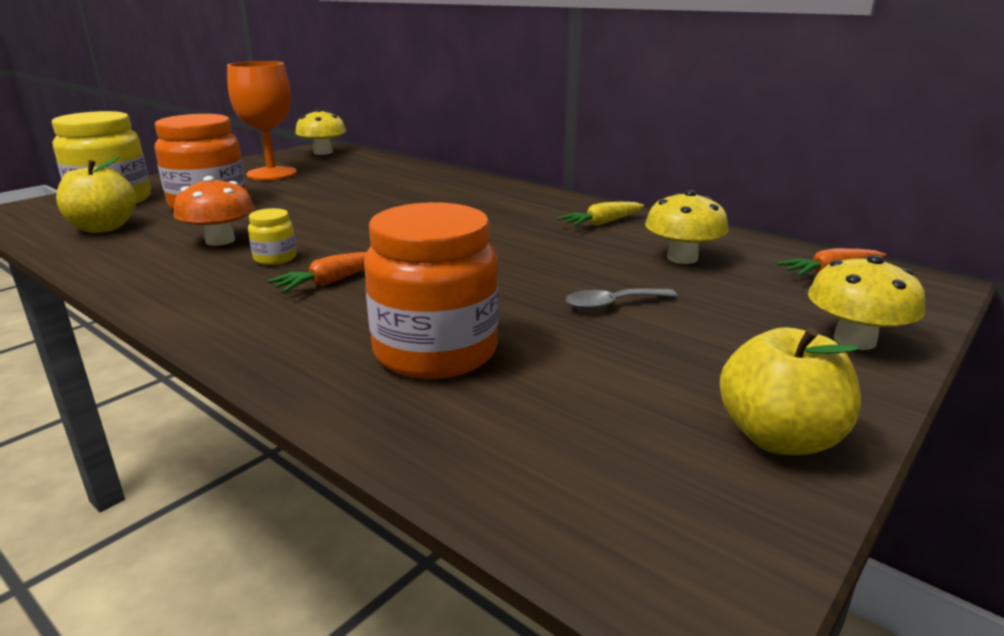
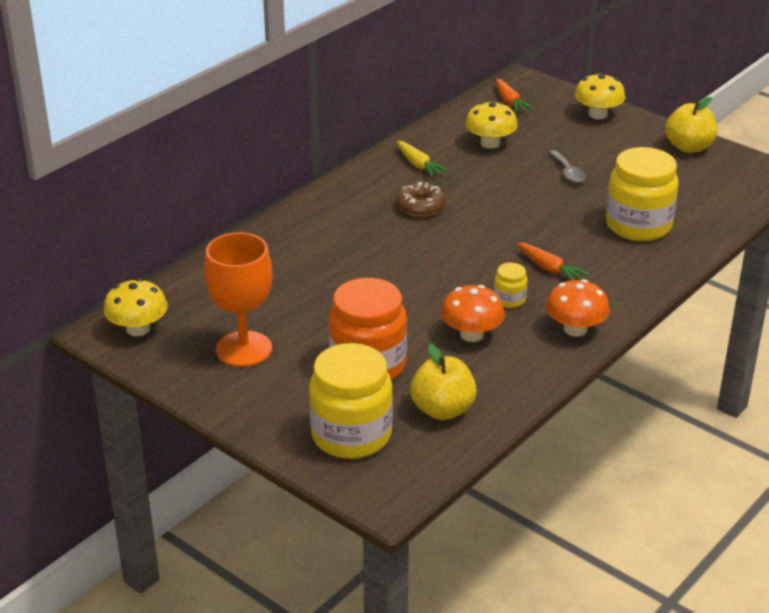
camera: 90 degrees left, 10 degrees up
orange jar [364,202,498,379] -> yellow jar [606,147,679,241]
none -> brown donut [396,182,446,217]
none -> orange mushroom [546,279,610,337]

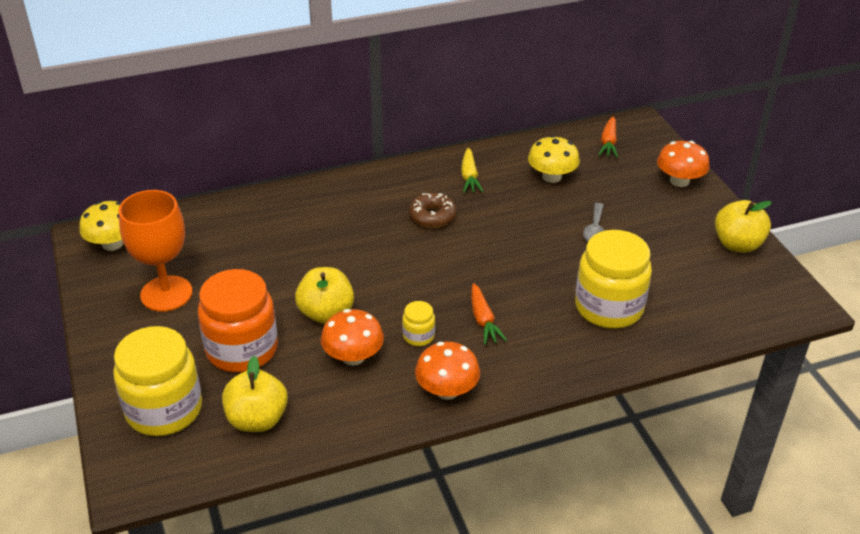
camera: 30 degrees right, 5 degrees up
yellow mushroom [574,73,625,119] -> orange mushroom [657,141,710,187]
none -> yellow apple [295,267,354,324]

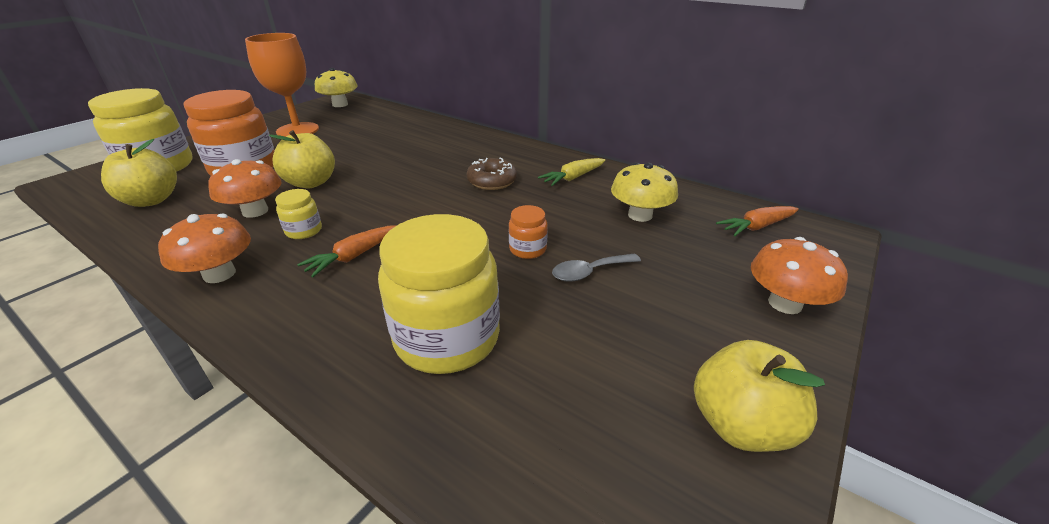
camera: 55 degrees right, 5 degrees down
none -> orange jar [509,205,548,259]

